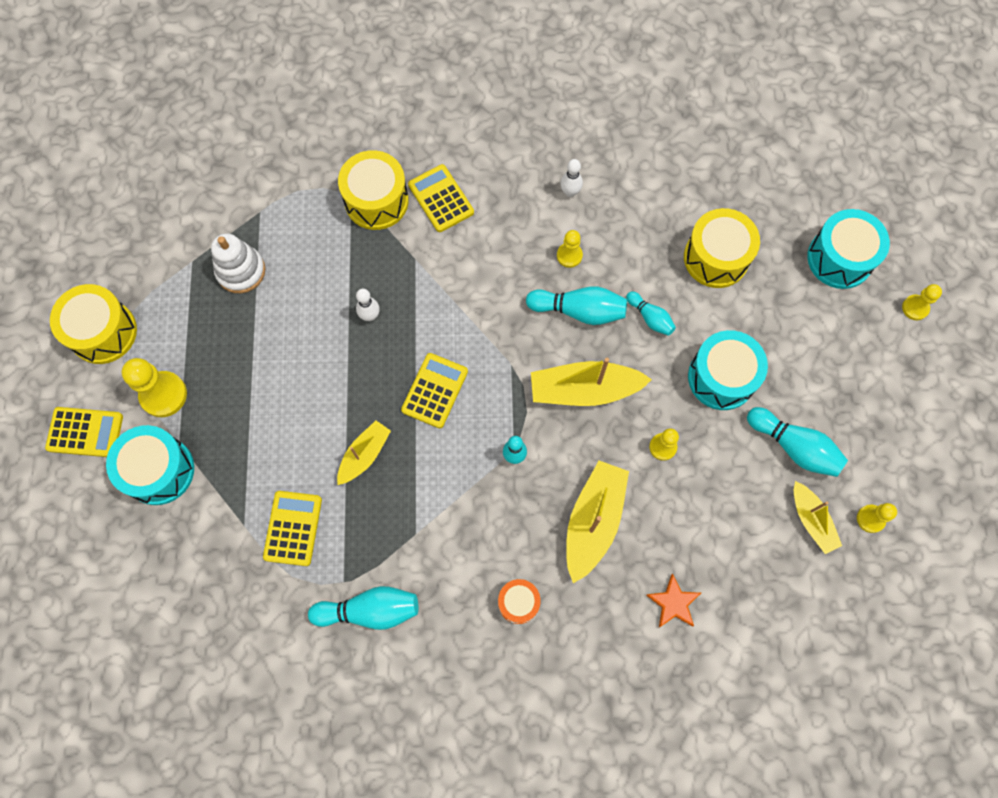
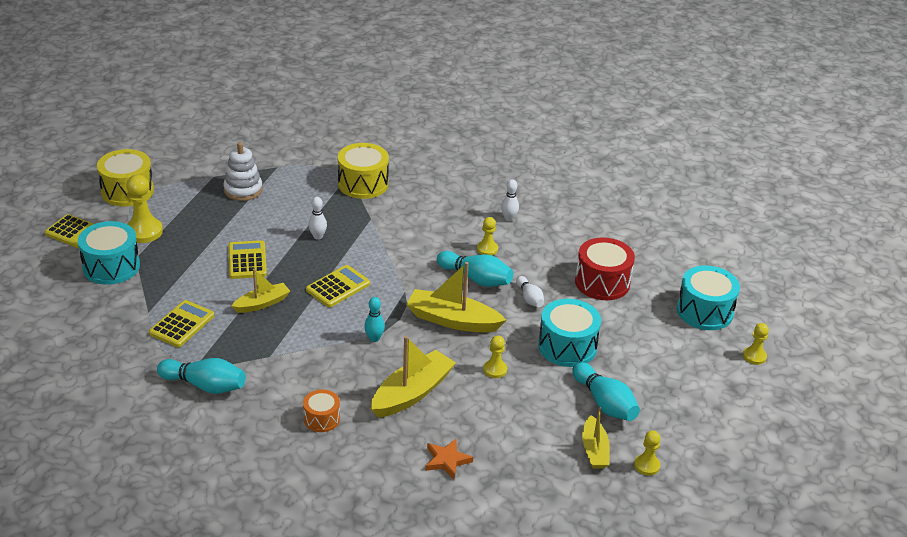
camera: 20 degrees right, 35 degrees down
yellow calculator [408,164,474,232] -> yellow calculator moved to [228,240,267,279]
turquoise bowling pin [626,291,676,336] -> white bowling pin [516,276,544,307]
yellow drum [684,208,760,288] -> red drum [575,237,635,300]

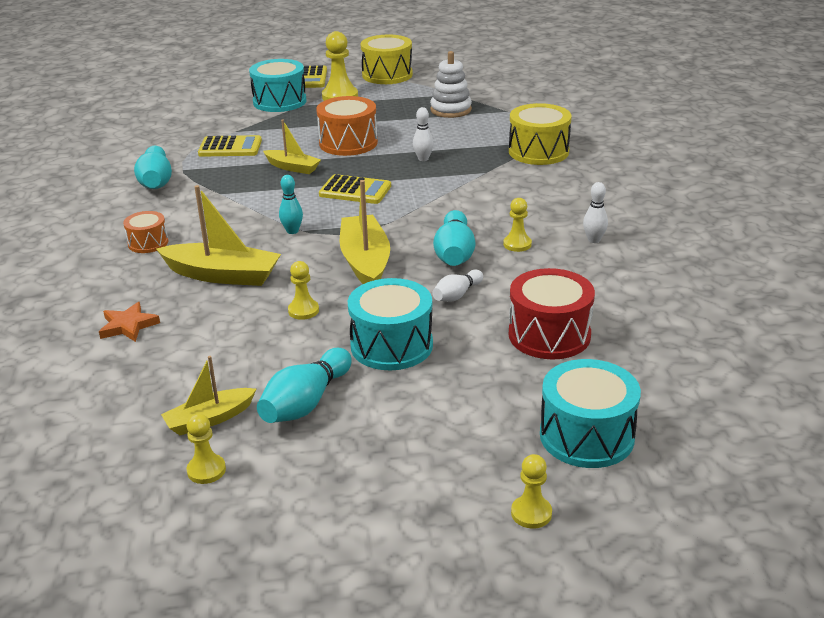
camera: 65 degrees right, 5 degrees down
yellow calculator [228,240,267,279] -> orange drum [316,96,378,156]

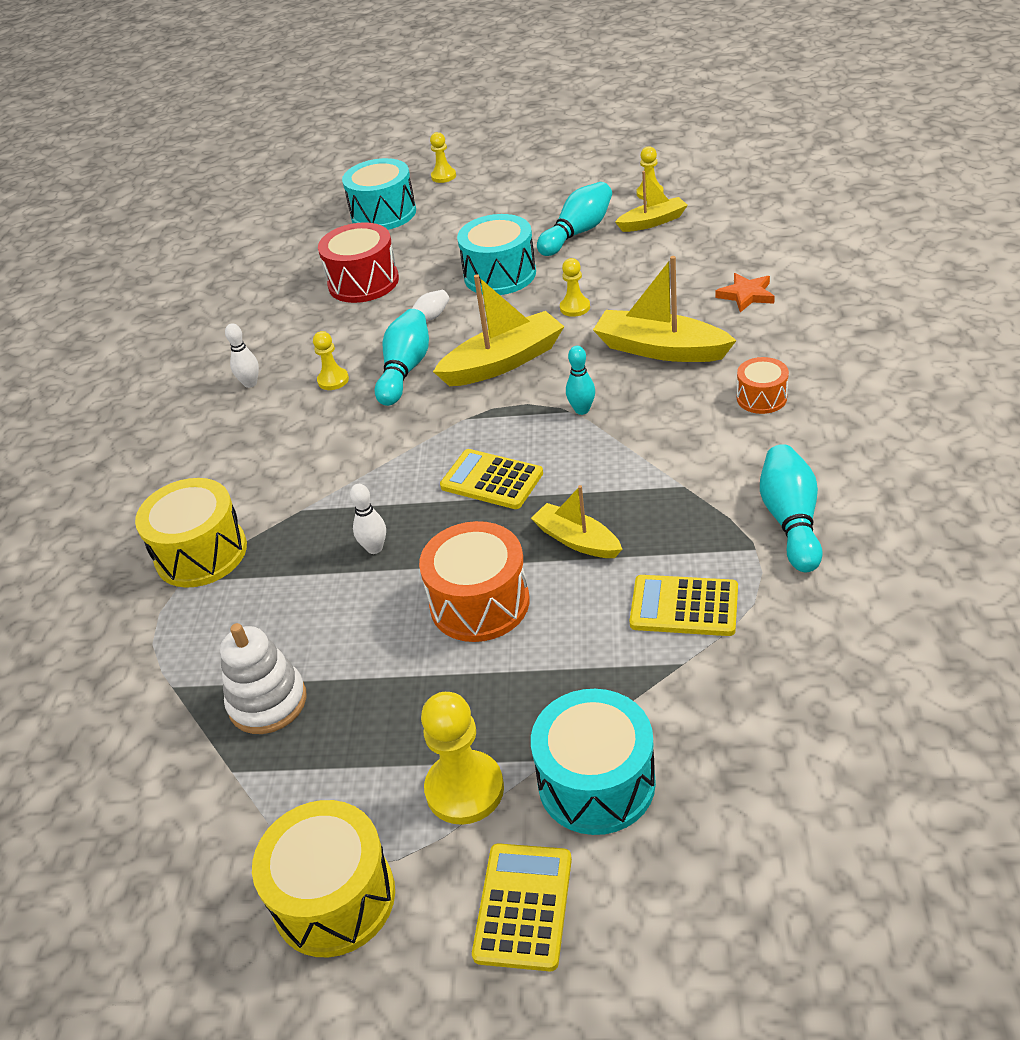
camera: 165 degrees left, 10 degrees up
yellow boat [340,180,390,284] -> yellow boat turned 120 degrees counterclockwise [433,274,565,386]

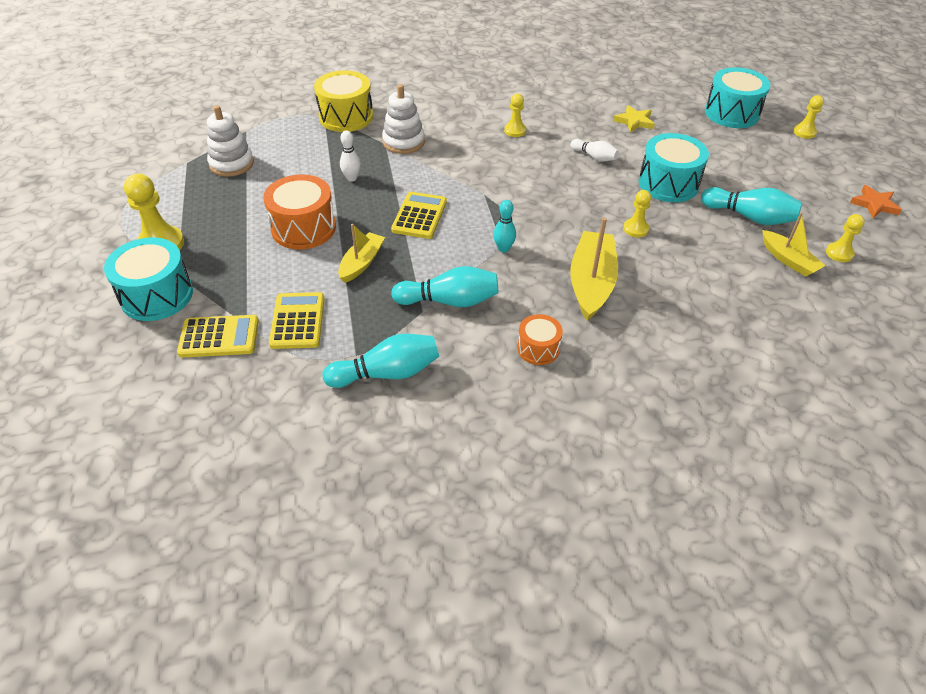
camera: 70 degrees right, 5 degrees up
white bowling pin [225,323,259,388] -> none
yellow drum [252,800,395,957] -> none
red drum [318,222,399,303] -> yellow star [613,105,655,133]
turquoise bowling pin [375,309,429,406] -> turquoise bowling pin moved to [391,266,498,307]
yellow boat [433,274,565,386] -> none
yellow calculator [472,843,572,971] -> yellow calculator moved to [177,315,259,358]
orange star [715,273,775,312] -> orange star moved to [850,185,902,218]
none -> white stacking toy [382,84,425,154]

